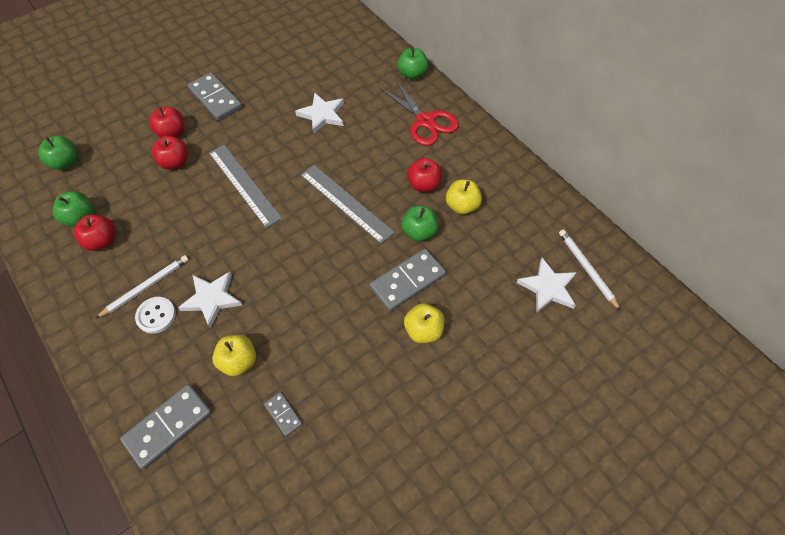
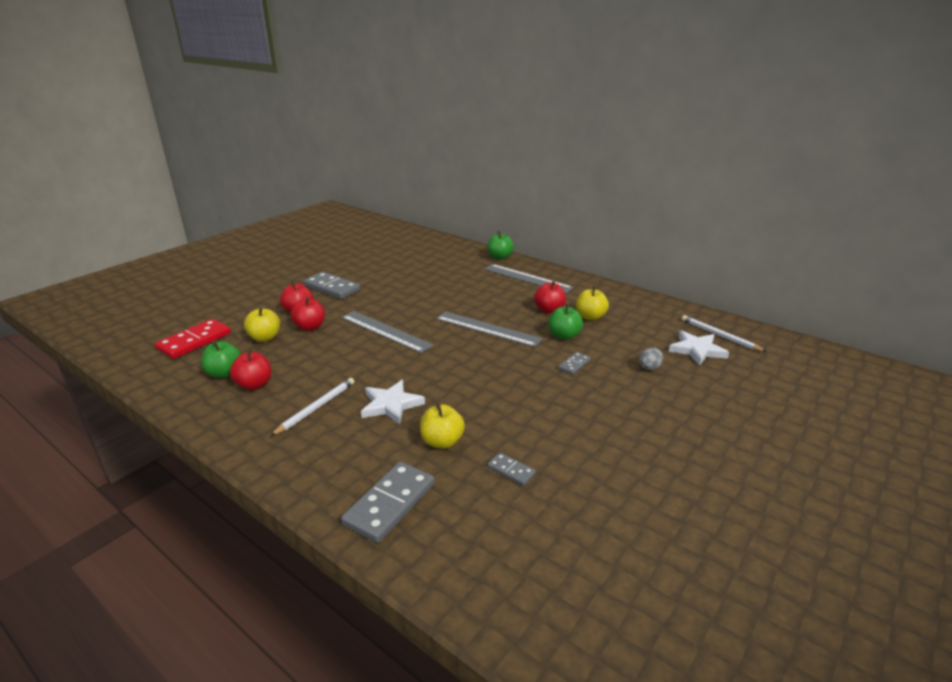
camera: 15 degrees left, 30 degrees down
green apple [38,136,77,170] -> red domino [155,319,231,359]
white button [135,297,176,333] -> none
white star [295,93,344,134] -> none
grey domino [370,249,446,311] -> grey domino [558,352,591,375], size x0.51
red scissors [379,79,459,146] -> grey ruler [485,264,574,293]
yellow apple [404,303,445,343] -> yellow apple moved to [244,307,280,342]
none -> grey egg [639,347,663,370]

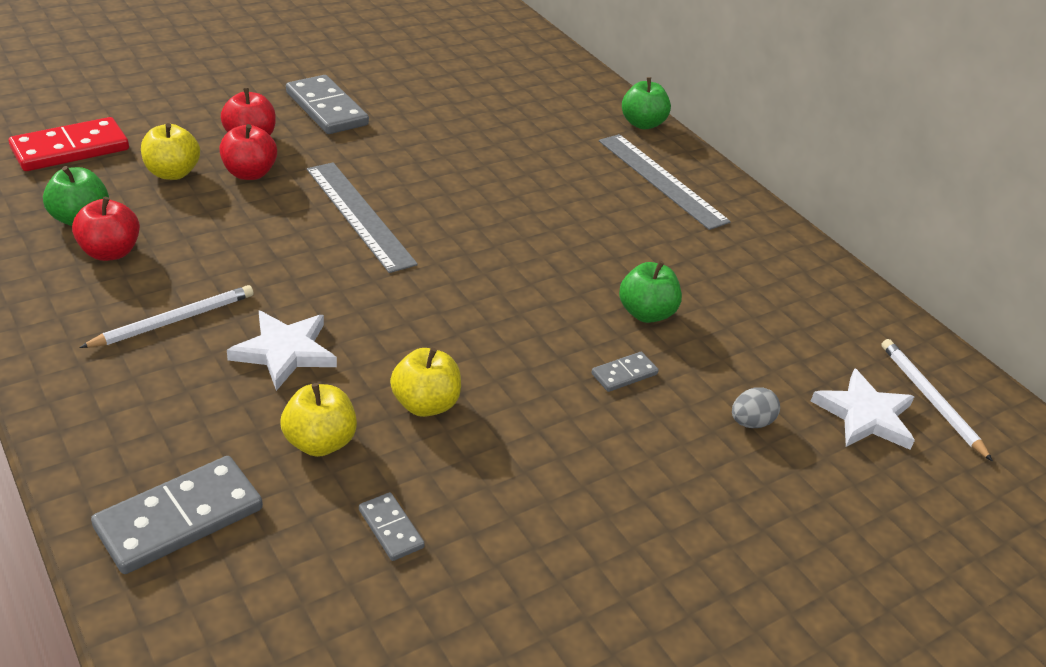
camera: 15 degrees right, 10 degrees up
grey ruler [436,311,543,347] -> none
red apple [534,281,566,314] -> none
yellow apple [576,286,609,321] -> yellow apple moved to [390,348,461,417]

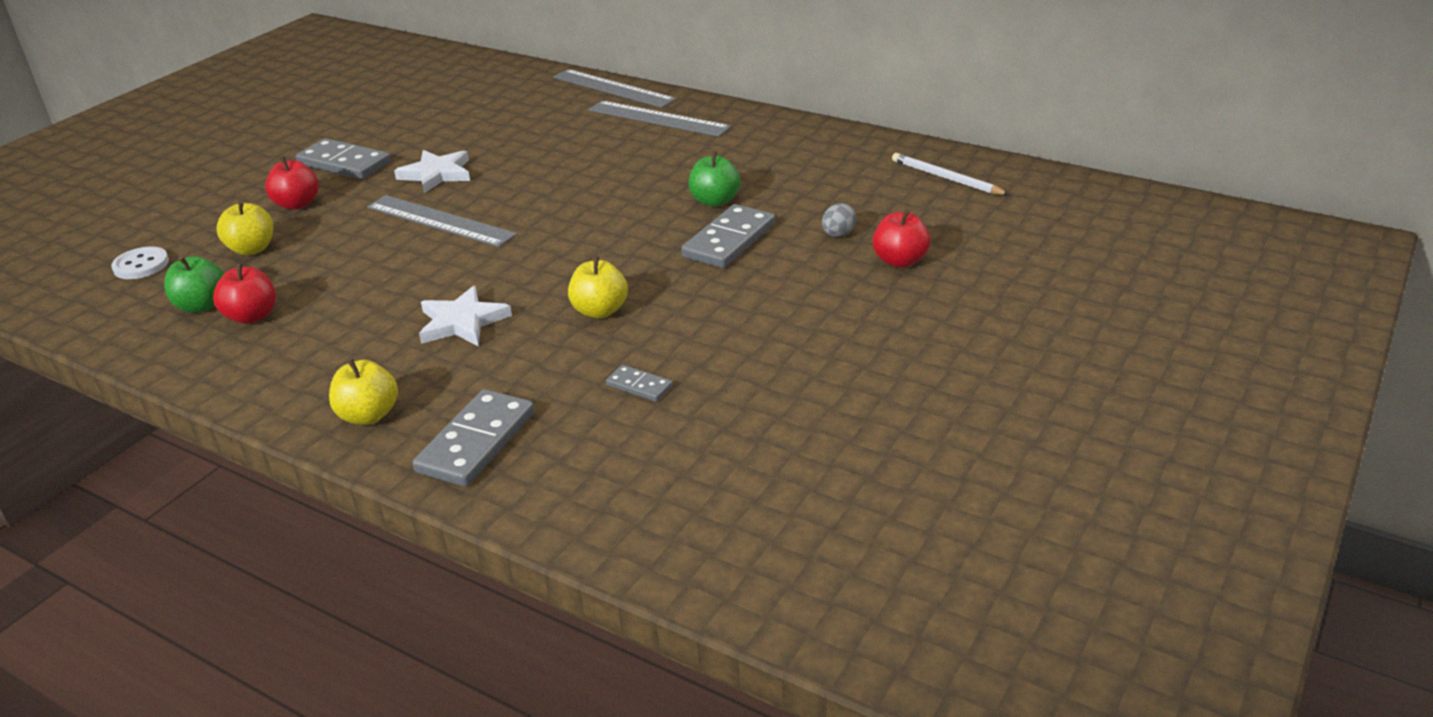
camera: 20 degrees left, 5 degrees down
red domino [9,117,129,171] -> white button [111,246,169,279]
white pencil [79,285,254,348] -> none
red apple [219,124,277,180] -> red apple moved to [872,209,931,268]
yellow apple [281,383,357,457] -> yellow apple moved to [329,358,398,425]
grey domino [591,352,659,392] -> grey domino [681,204,775,268], size x1.96
green apple [622,77,671,129] -> grey ruler [553,69,677,108]
white star [811,368,915,450] -> white star moved to [394,150,470,193]

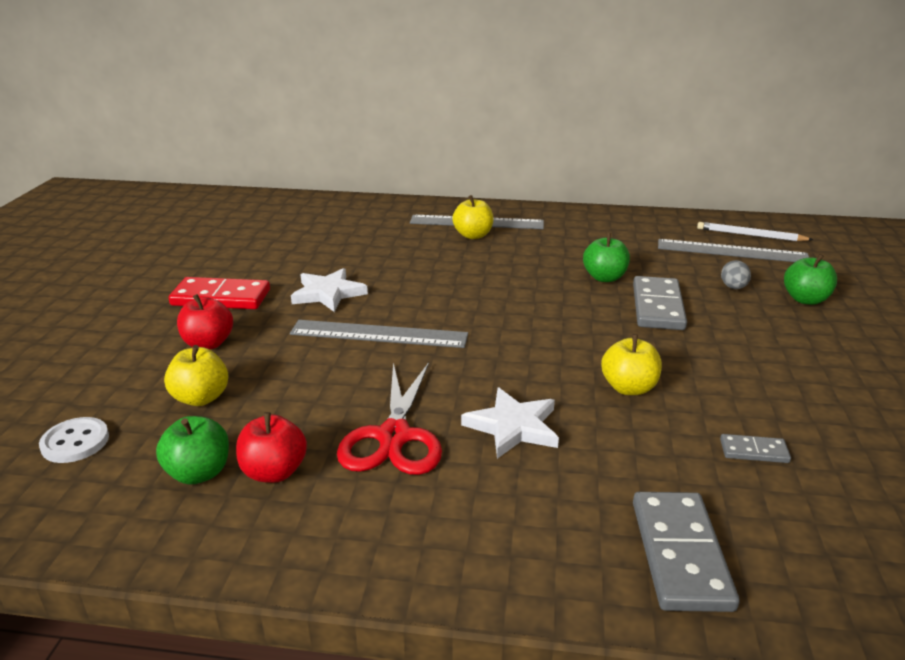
camera: 25 degrees left, 5 degrees down
grey domino [296,138,391,179] -> red domino [169,277,270,309]
yellow apple [329,358,398,425] -> yellow apple moved to [452,195,493,239]
grey ruler [553,69,677,108] -> grey ruler moved to [658,239,809,262]
red apple [872,209,931,268] -> green apple [784,254,837,305]
none -> red scissors [337,362,442,475]

